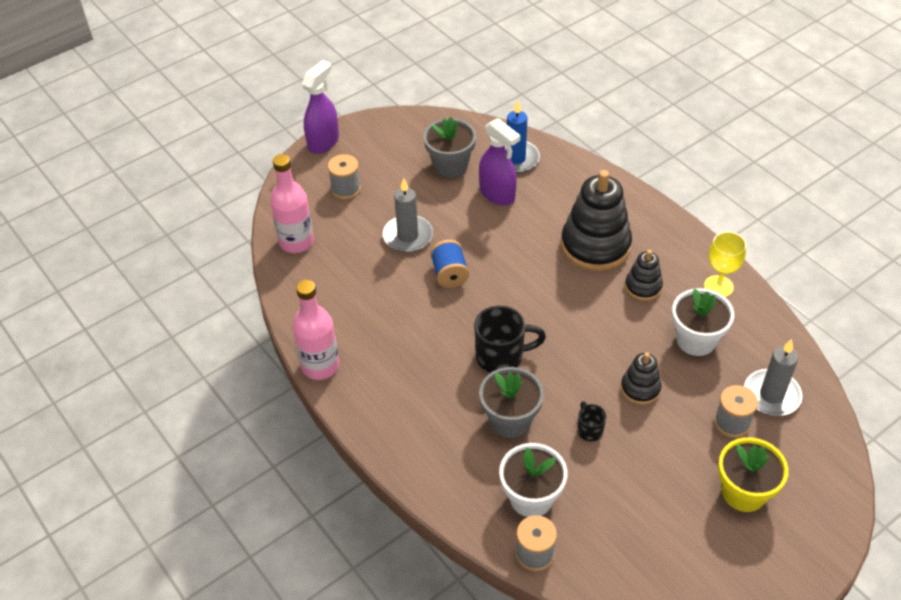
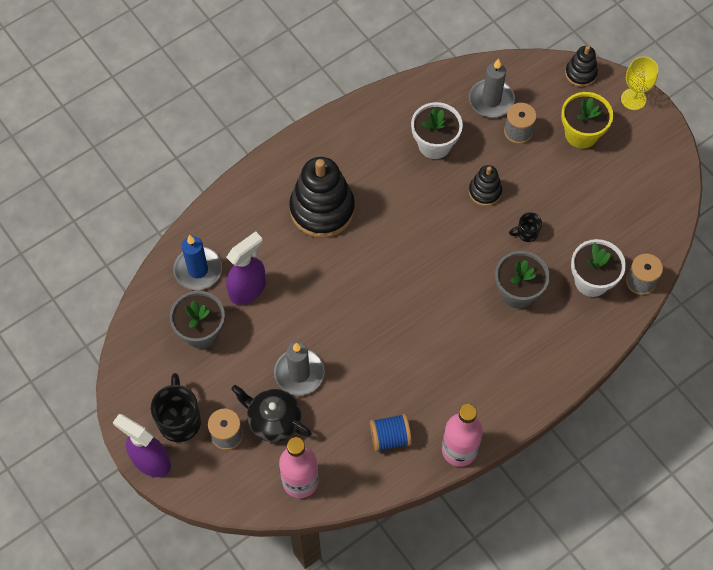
camera: 90 degrees left, 15 degrees up
blue spool [430,240,469,288] -> blue spool moved to [370,414,412,452]
black mug [474,306,546,373] -> black mug moved to [151,373,201,442]
black stacking toy [625,250,663,301] -> black stacking toy moved to [565,46,598,87]
yellow goblet [704,231,746,297] -> yellow goblet moved to [621,56,658,110]
none -> black teapot [231,385,311,442]

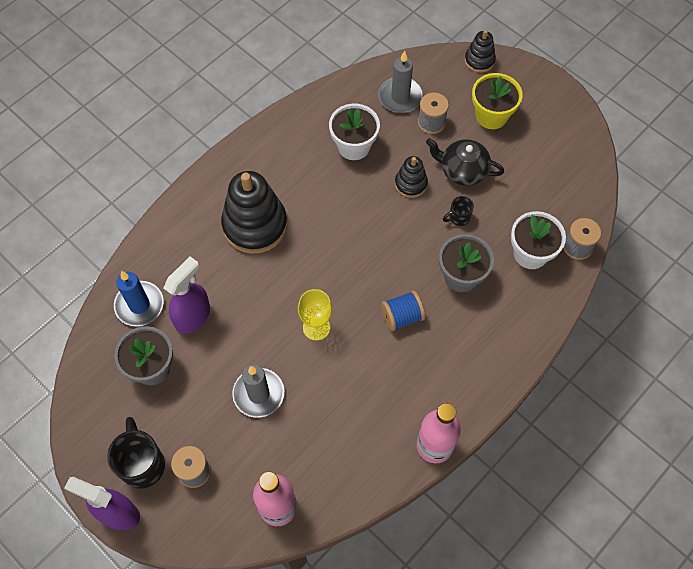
camera: 10 degrees left, 0 degrees up
black teapot [231,385,311,442] -> black teapot moved to [426,138,504,186]
blue spool [370,414,412,452] -> blue spool moved to [381,291,425,331]
yellow goblet [621,56,658,110] -> yellow goblet moved to [298,289,332,341]

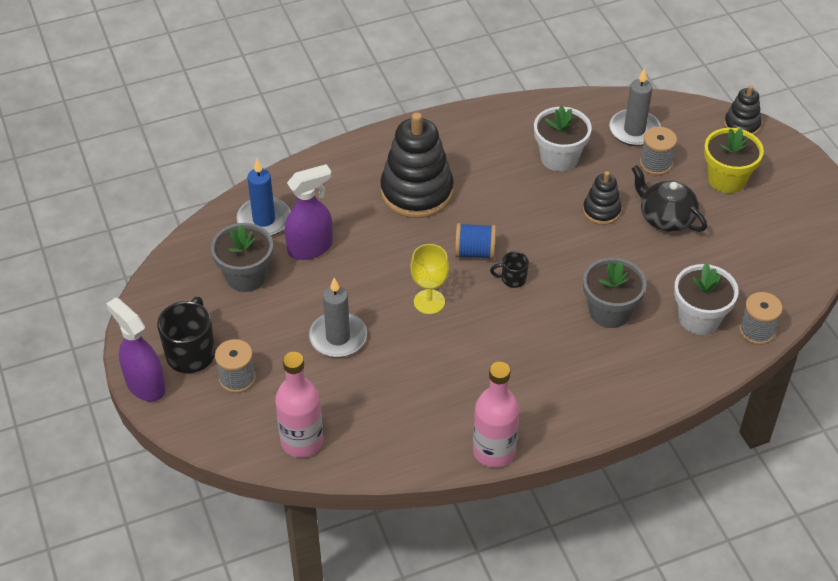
camera: 25 degrees right, 15 degrees down
blue spool [381,291,425,331] -> blue spool moved to [455,223,496,260]
black mug [443,196,474,226] -> black mug moved to [490,251,529,288]

